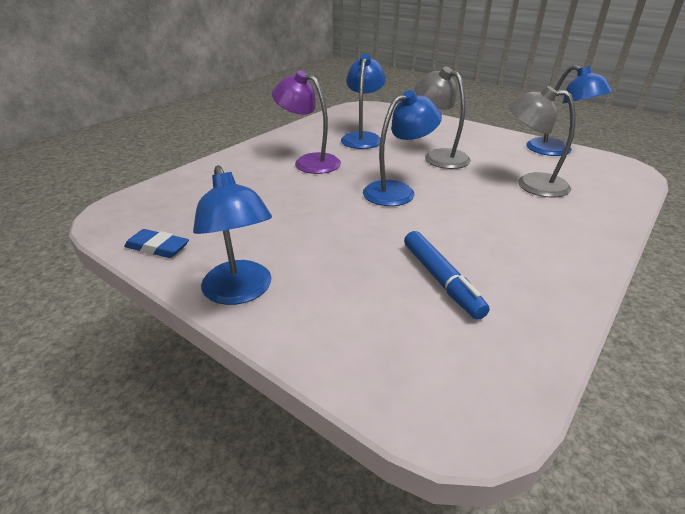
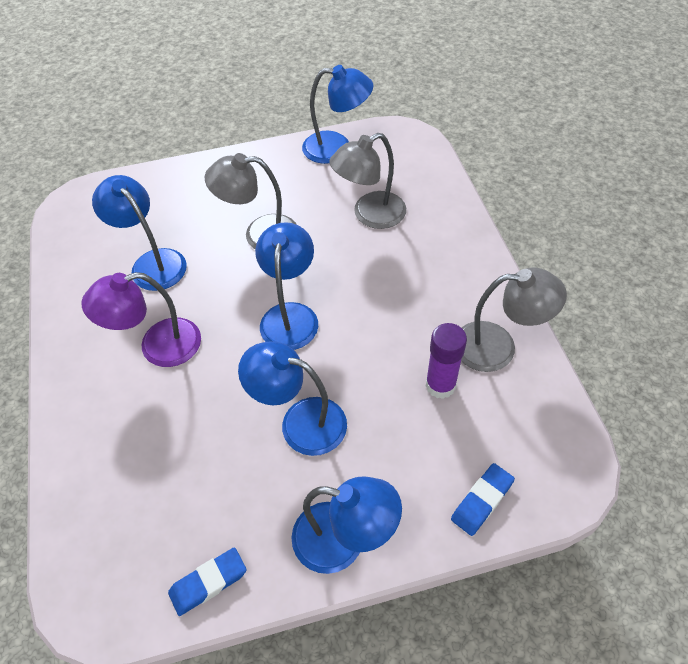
camera: 50 degrees left, 20 degrees up
blue marker [404,231,490,320] -> purple glue stick [425,323,467,399]
none -> blue lamp [238,341,347,456]
none -> blue eraser [451,463,515,536]
none -> grey lamp [461,268,567,372]

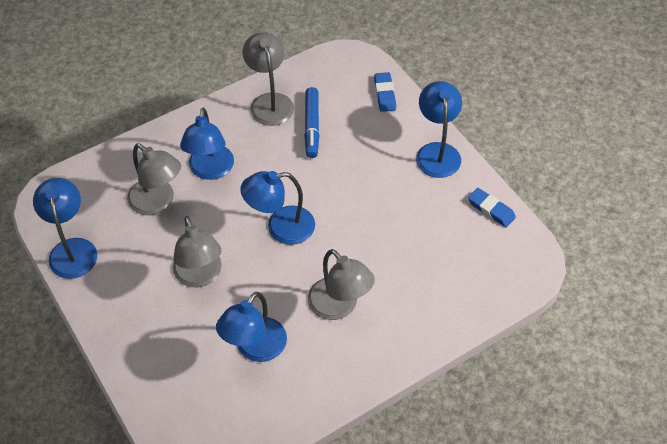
camera: 110 degrees left, 0 degrees up
purple lamp [82,272,201,367] -> grey lamp [308,249,375,320]
blue lamp [238,341,347,456] -> blue lamp moved to [180,108,234,180]
purple glue stick [425,323,467,399] -> blue marker [304,87,320,158]
blue eraser [451,463,515,536] -> blue eraser turned 60 degrees clockwise [374,72,396,112]

